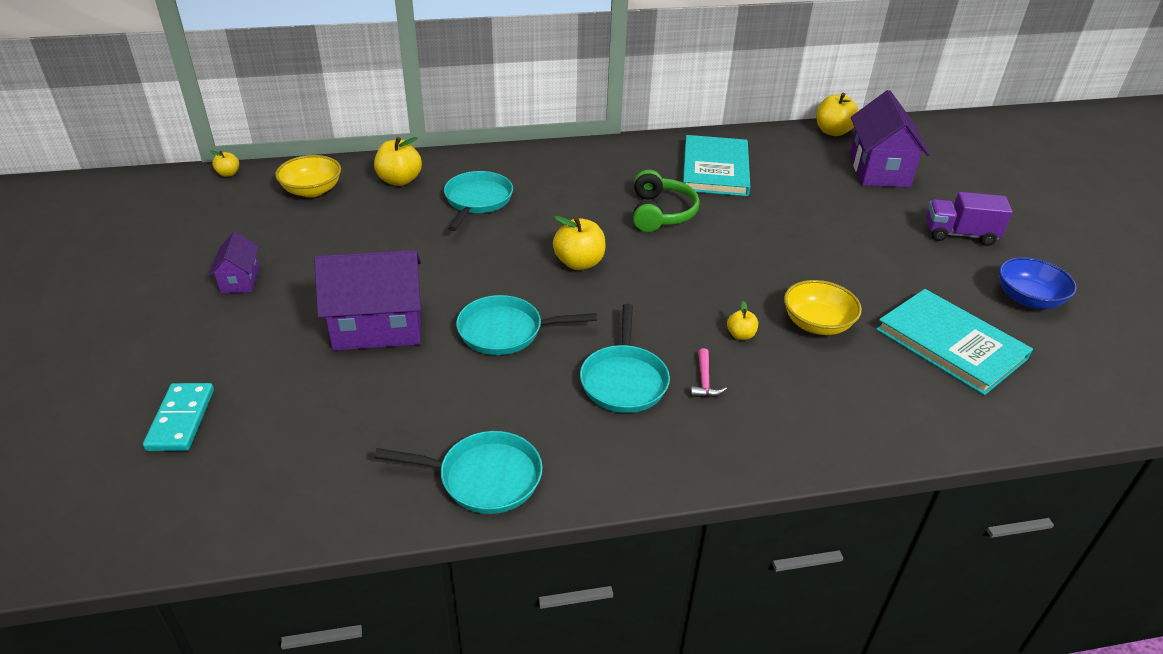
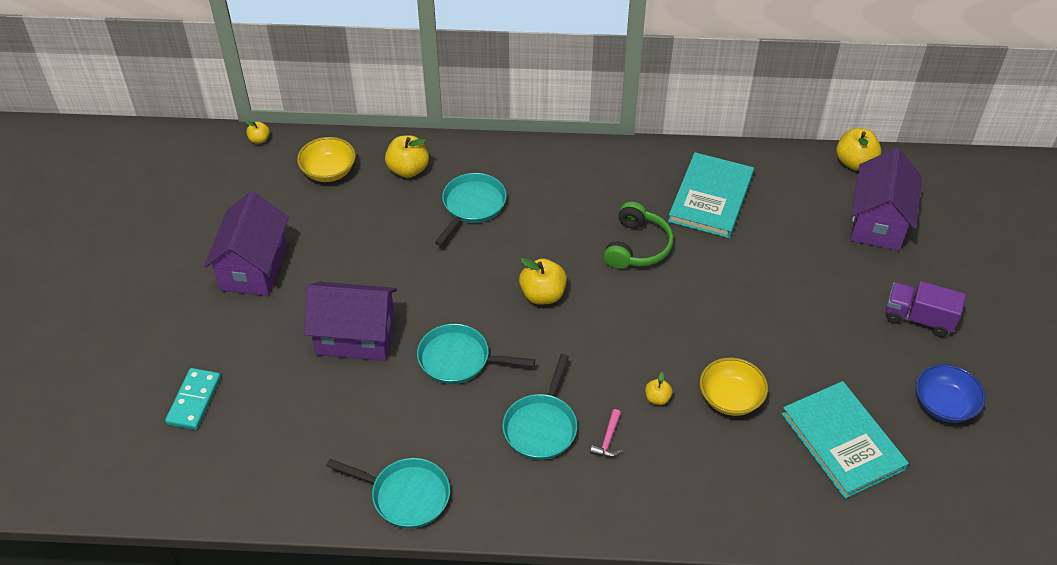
camera: 15 degrees right, 10 degrees up
purple house [209,231,259,293] -> purple house [204,191,289,296], size x1.94

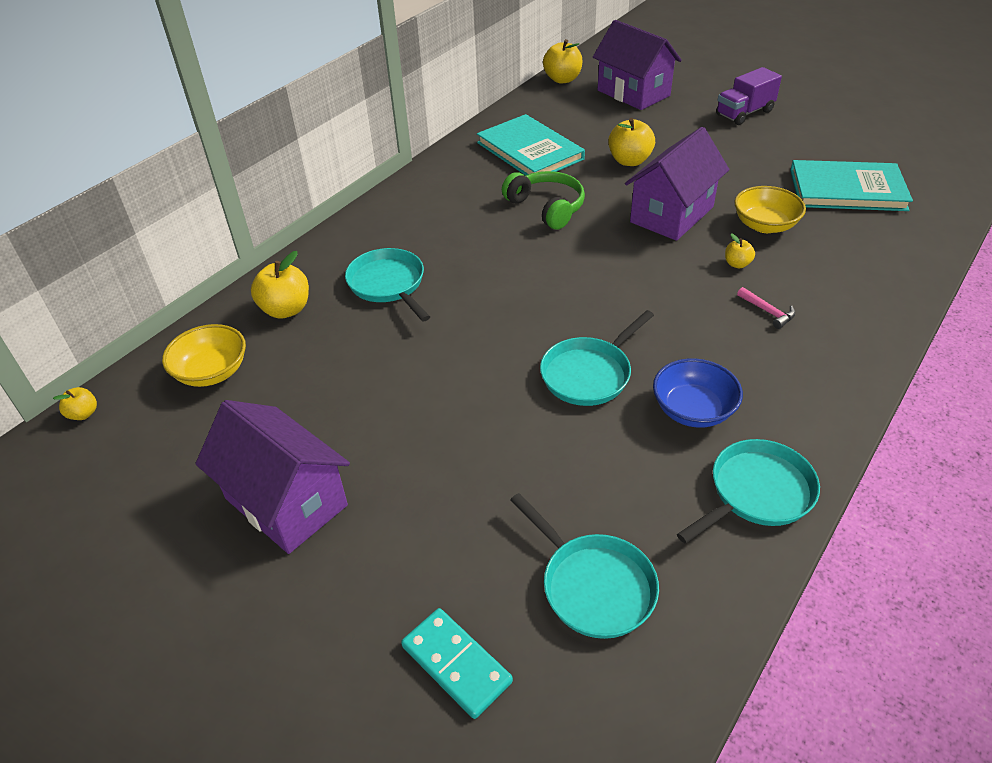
camera: 55 degrees left, 5 degrees down
purple house [304,282,397,361] -> purple house moved to [625,127,729,241]
turquoise pan [502,354,577,460] -> turquoise pan moved to [510,493,659,639]
yellow apple [519,258,567,305] -> yellow apple moved to [608,118,655,166]
blue bowl [916,364,986,423] -> blue bowl moved to [653,358,743,428]

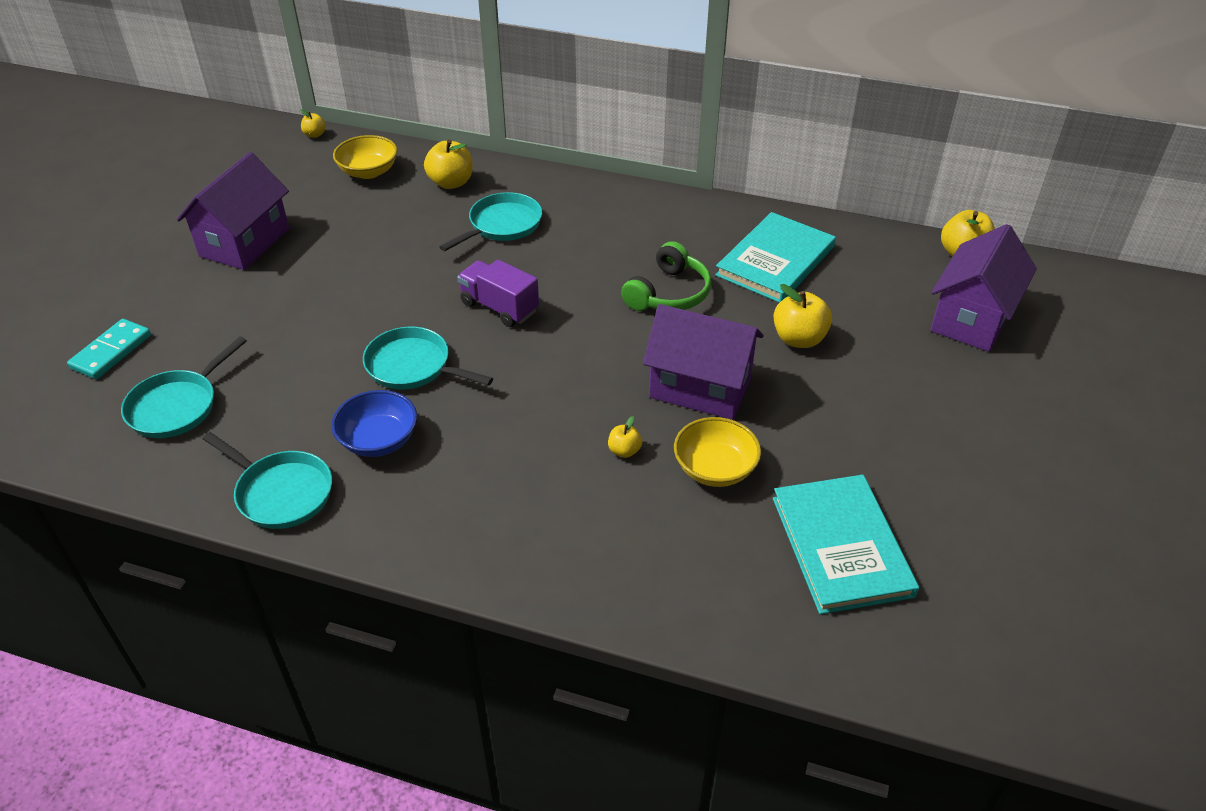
camera: 70 degrees right, 0 degrees up
purple truck [716,67,782,125] -> purple truck moved to [457,259,539,327]
pink hammer [737,287,795,329] -> none

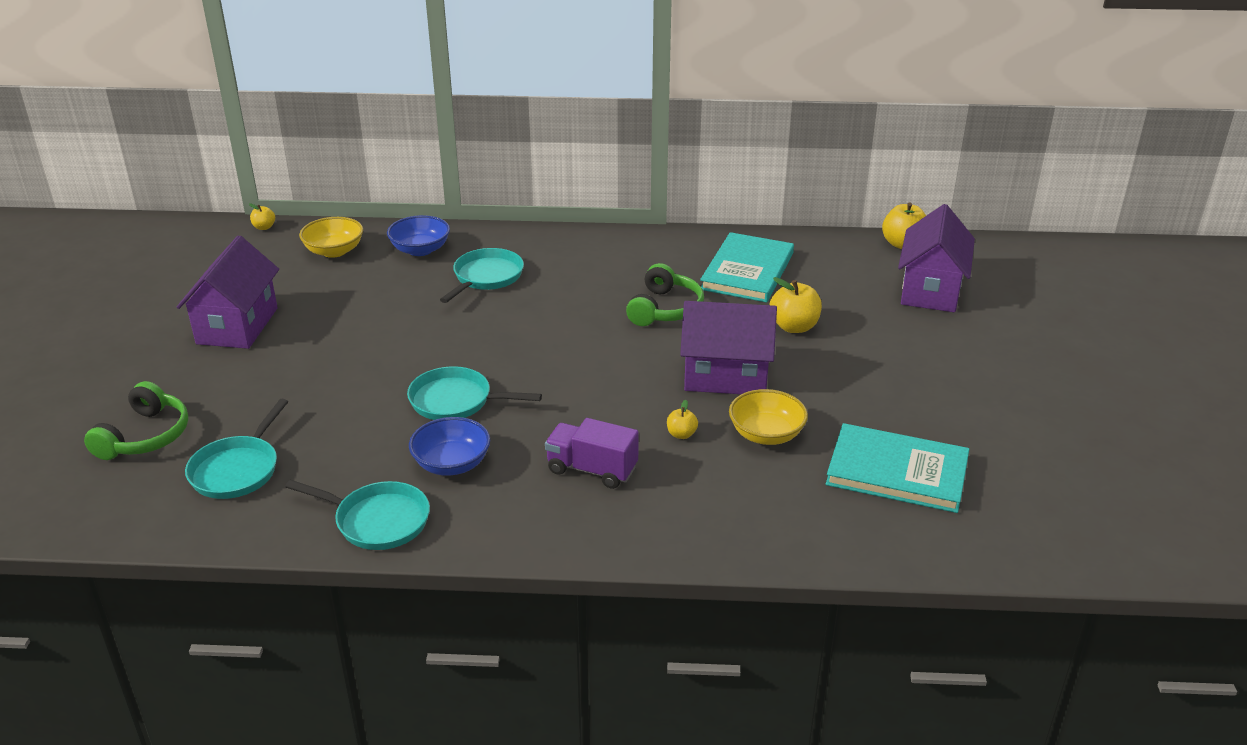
camera: 15 degrees left, 10 degrees down
turquoise domino [67,319,151,379] -> green headphones [84,381,188,460]
yellow apple [424,139,473,189] -> blue bowl [387,215,450,256]
purple truck [457,259,539,327] -> purple truck moved to [545,418,639,489]
turquoise book [773,475,919,614] -> turquoise book turned 45 degrees counterclockwise [826,423,969,513]

